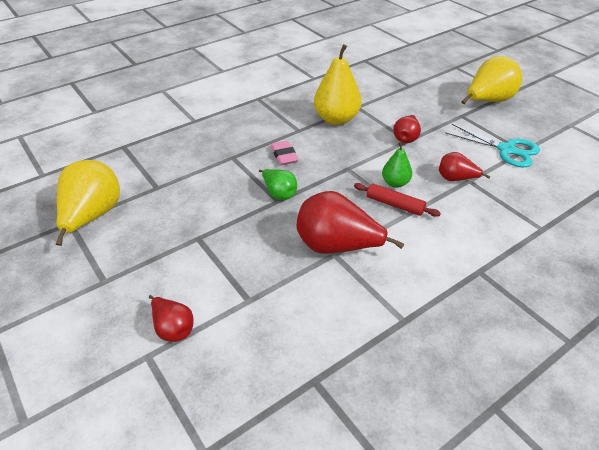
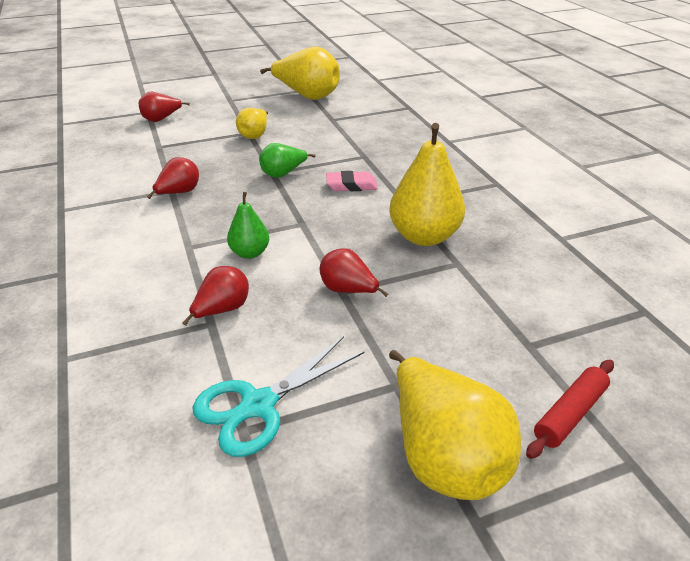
camera: 105 degrees right, 5 degrees down
red pear [297,191,404,254] -> red pear [147,157,199,199], size x0.55
red rolling pin [354,183,441,217] -> red rolling pin moved to [526,360,614,459]
none -> yellow pear [236,108,268,139]

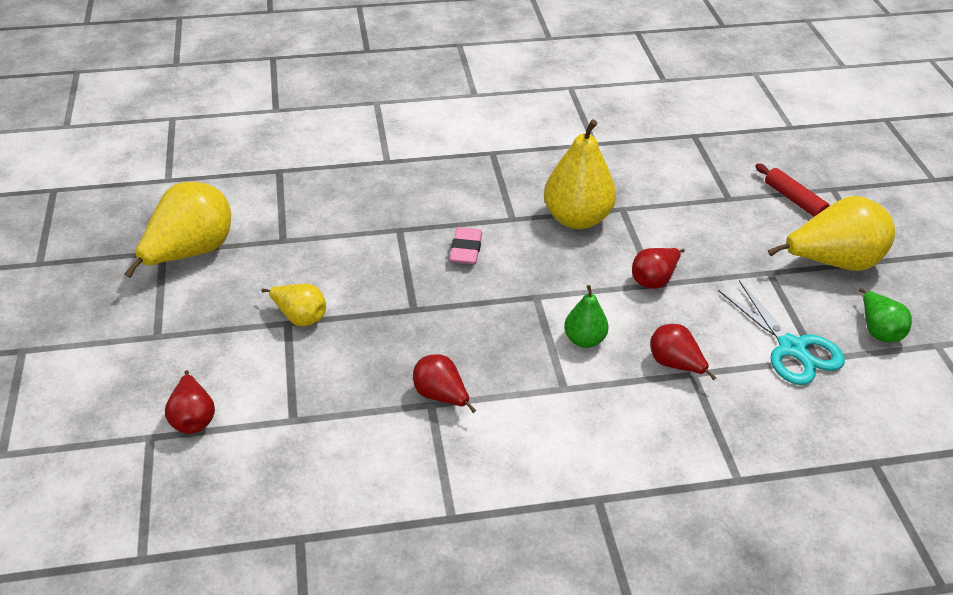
camera: 80 degrees left, 5 degrees up
green pear [259,143,316,178] -> green pear moved to [859,288,912,342]

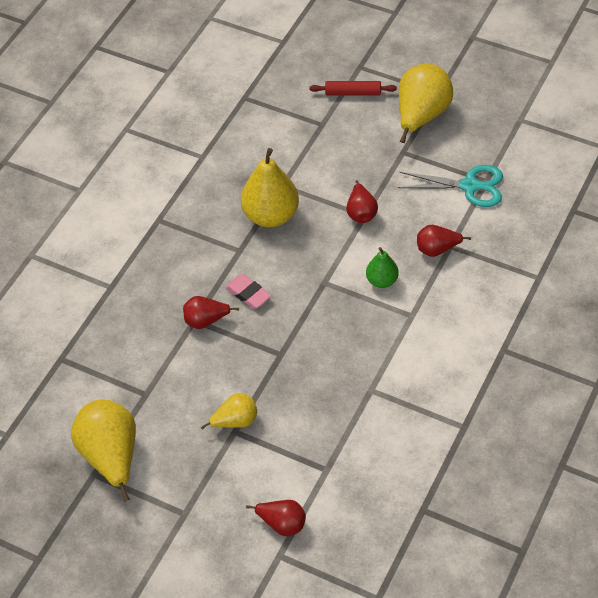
camera: 50 degrees left, 10 degrees up
red pear [413,354,476,413] -> red pear moved to [183,296,239,329]
green pear [859,288,912,342] -> none

